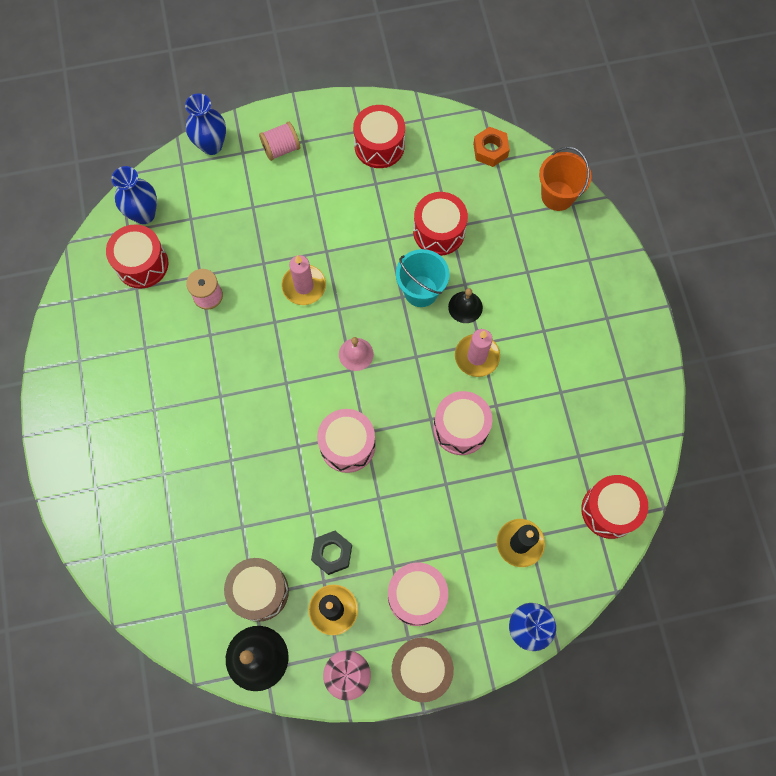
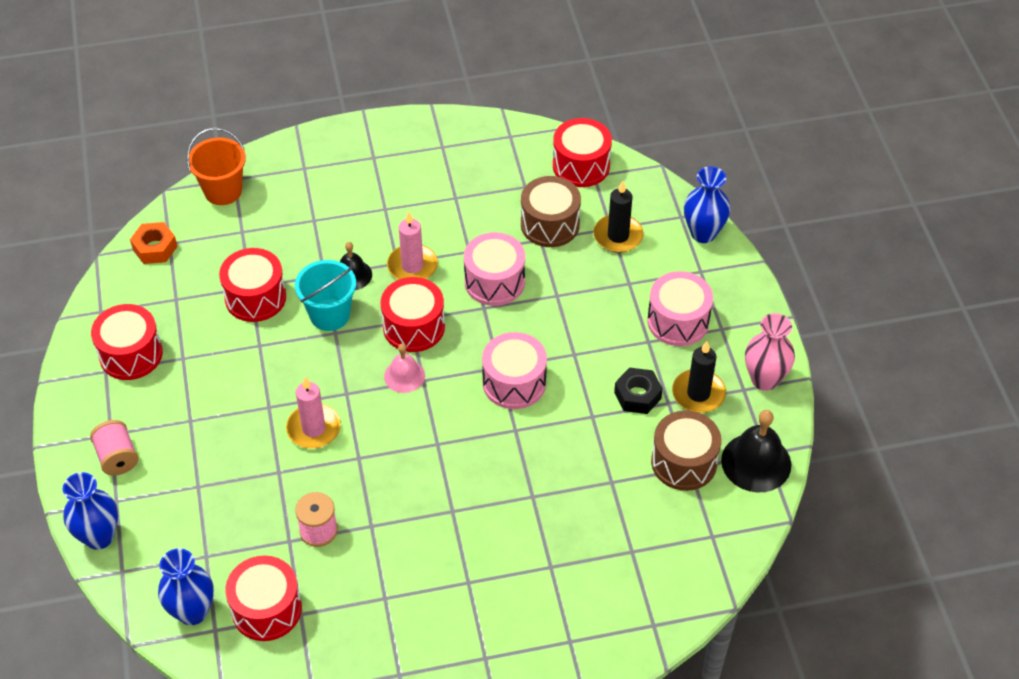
camera: 90 degrees left, 20 degrees down
brown drum [392,638,454,702] -> brown drum moved to [521,176,581,247]
none -> red drum [380,277,445,352]

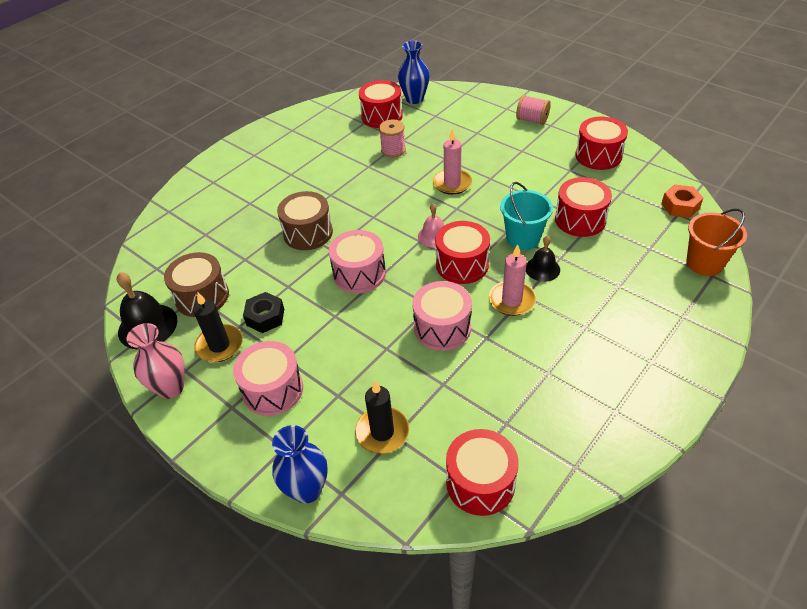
camera: 145 degrees right, 5 degrees down
blue vase [63,472,118,550] -> none
brown drum [521,176,581,247] -> brown drum moved to [277,191,333,250]

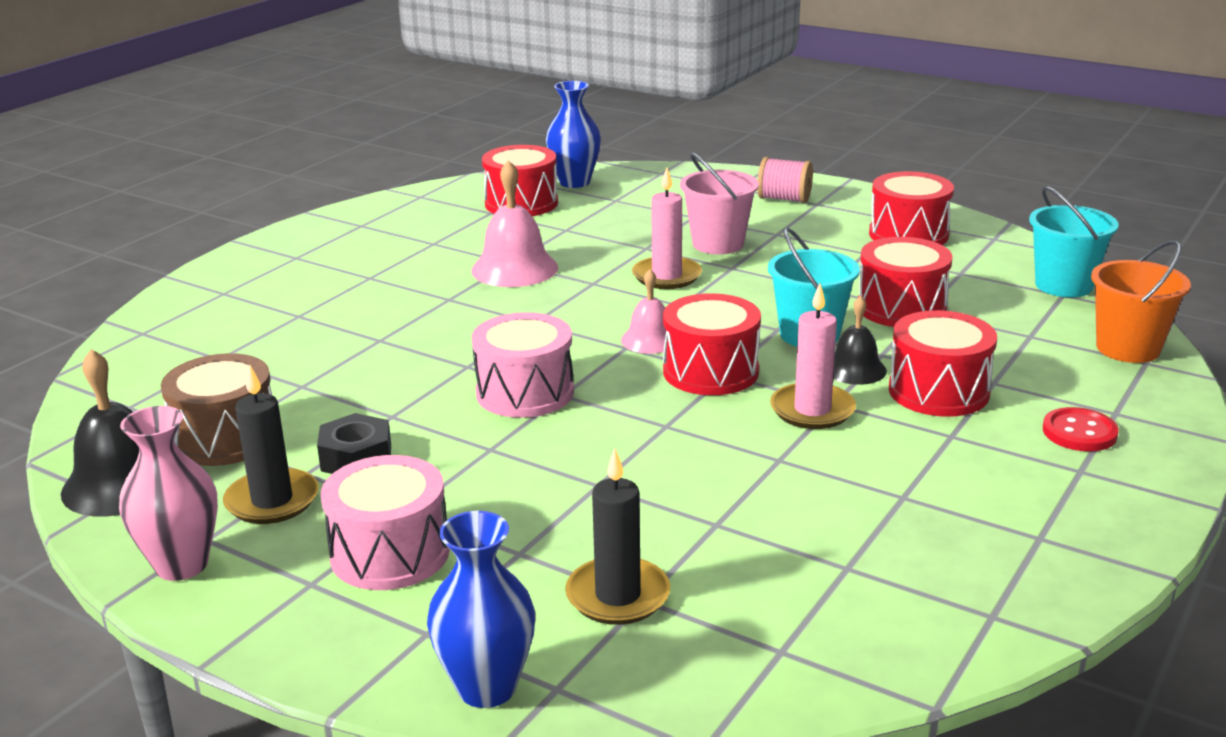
camera: 10 degrees left, 20 degrees down
brown drum [277,191,333,250] -> none
pink spool [379,119,406,158] -> none
pink drum [412,281,472,351] -> none
red drum [446,429,519,516] -> red drum moved to [889,310,997,417]
orange nut [661,184,703,218] -> turquoise bucket [1029,186,1119,297]
none -> pink bell [471,160,558,287]
none -> pink bucket [680,152,759,254]
none -> red button [1043,407,1119,451]

